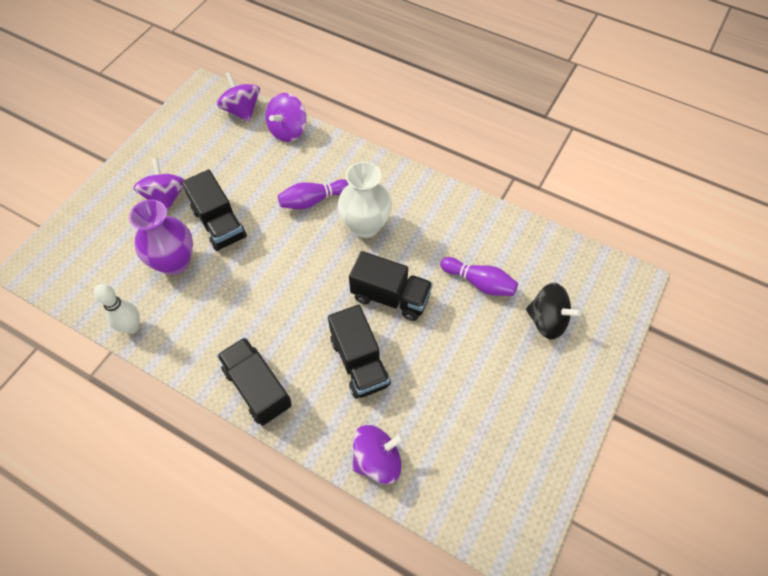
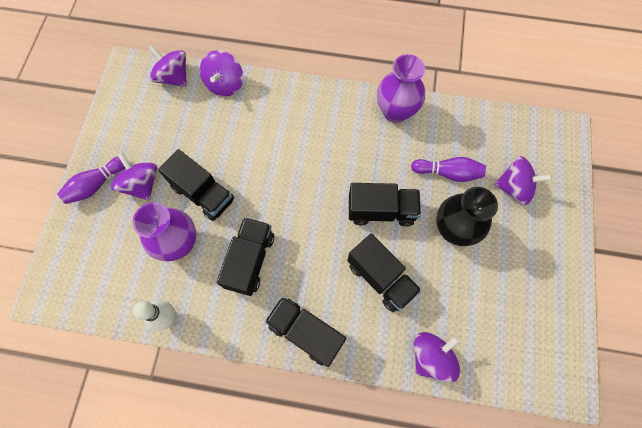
camera: 20 degrees left, 10 degrees up
purple bowling pin [278,179,348,209] -> purple bowling pin moved to [57,157,125,204]
white vase [338,161,392,238] -> none
black spinning top [526,283,582,340] -> purple spinning top [495,156,552,205]
none -> black truck [217,217,274,296]
none -> purple vase [377,54,425,123]
none -> black vase [436,187,498,246]

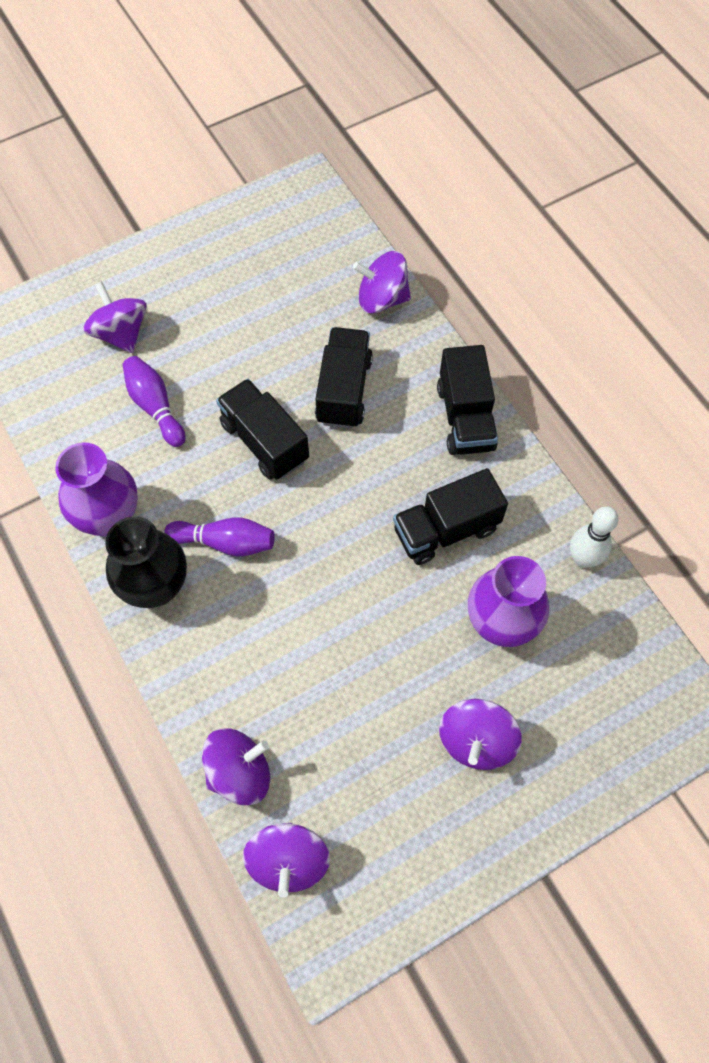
camera: 130 degrees left, 5 degrees down
purple bowling pin [57,157,125,204] -> purple bowling pin moved to [165,517,275,557]
black truck [158,149,234,221] -> none
black vase [436,187,498,246] -> black vase moved to [105,516,187,608]

